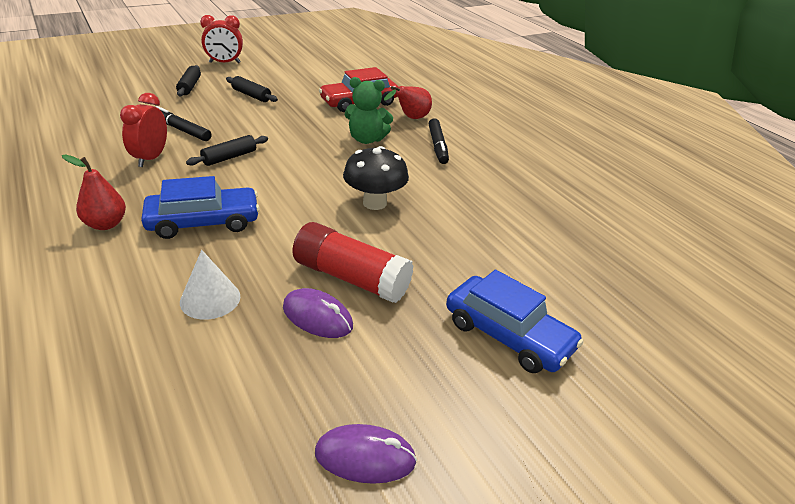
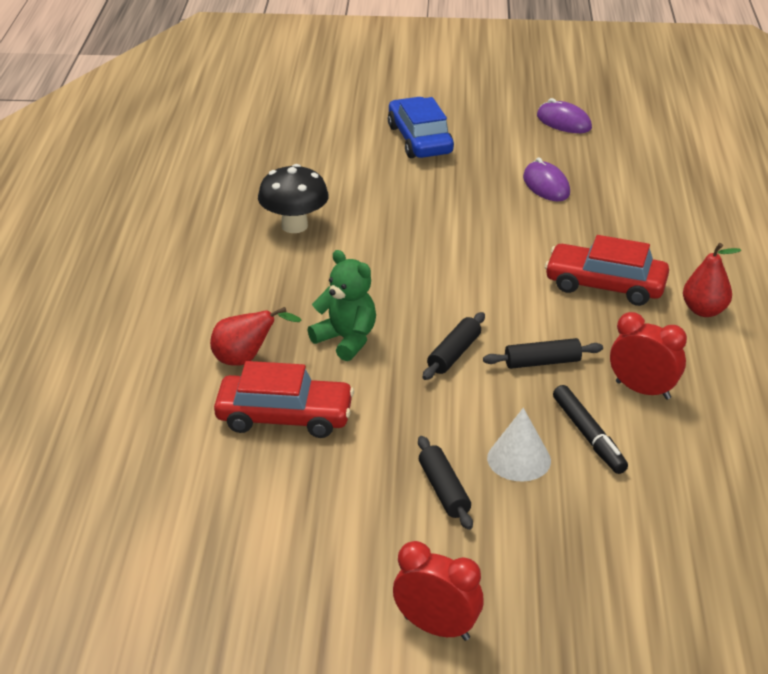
camera: 145 degrees left, 0 degrees up
red clock [120,93,167,167] -> red clock turned 105 degrees counterclockwise [610,312,687,400]
blue car [141,176,260,239] -> red car [545,235,669,306]
black rolling pin [176,65,201,97] -> black rolling pin moved to [423,312,485,380]
white cone [180,250,240,320] -> white cone moved to [487,408,551,481]
red glue stick [292,222,414,303] -> none
black mushroom [343,146,409,210] -> black mushroom moved to [258,164,329,233]
black marker [428,118,449,164] -> none

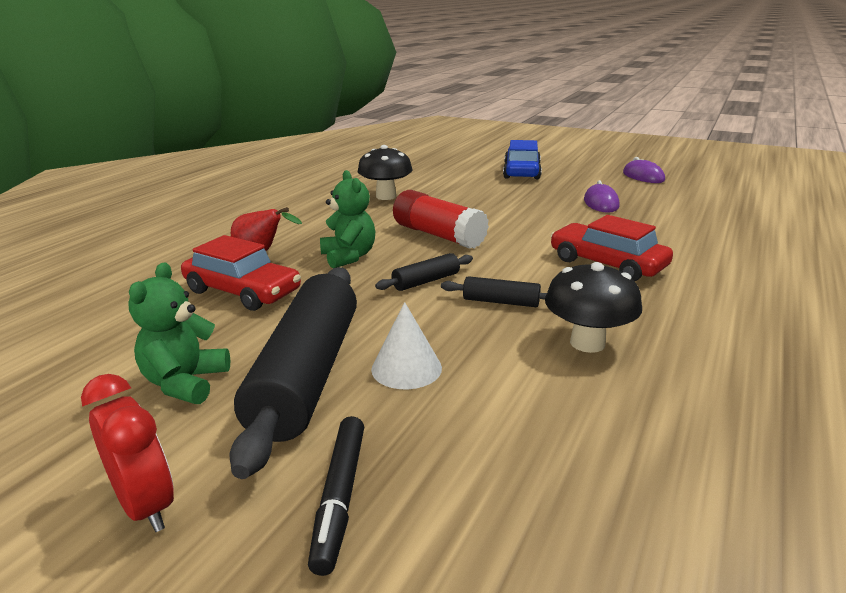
camera: 25 degrees right, 10 degrees down
black rolling pin [418,436,473,530] -> black rolling pin [229,267,357,479], size x2.30
black marker [553,385,628,474] -> black marker moved to [308,416,364,576]
red clock [610,312,687,400] -> black mushroom [545,262,642,353]
red pear [683,243,741,317] -> none
none -> green teddy bear [128,262,230,404]
none -> red glue stick [393,190,489,249]

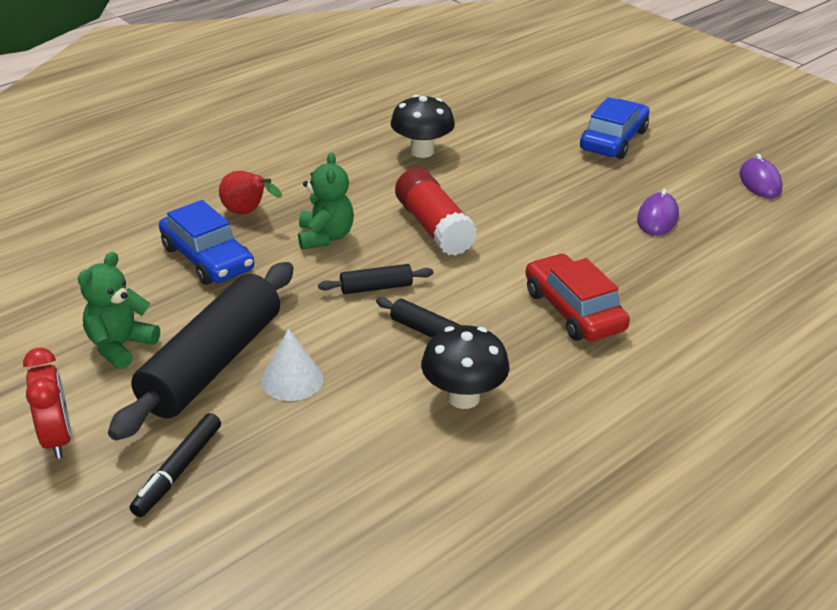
camera: 20 degrees right, 10 degrees up
red car [181,235,301,311] -> blue car [159,200,254,285]

